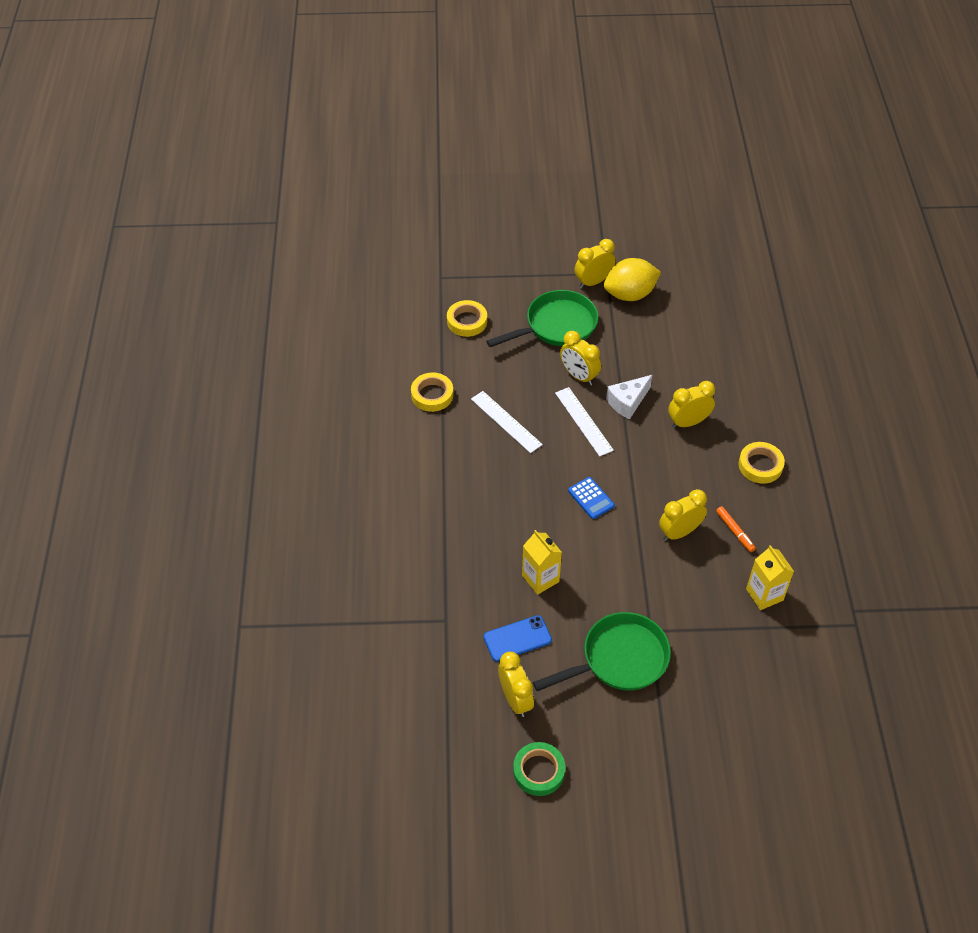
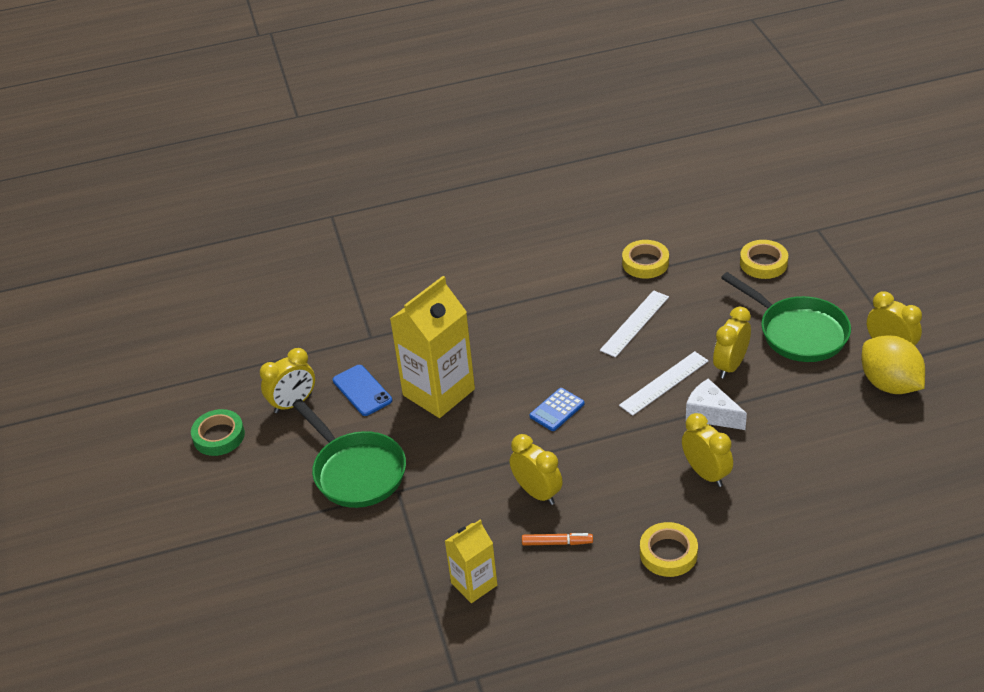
camera: 80 degrees right, 10 degrees down
yellow carton [522,530,562,595] -> yellow carton [390,276,475,418], size x1.77
orange marker [716,506,756,552] -> orange marker turned 135 degrees counterclockwise [522,533,593,546]

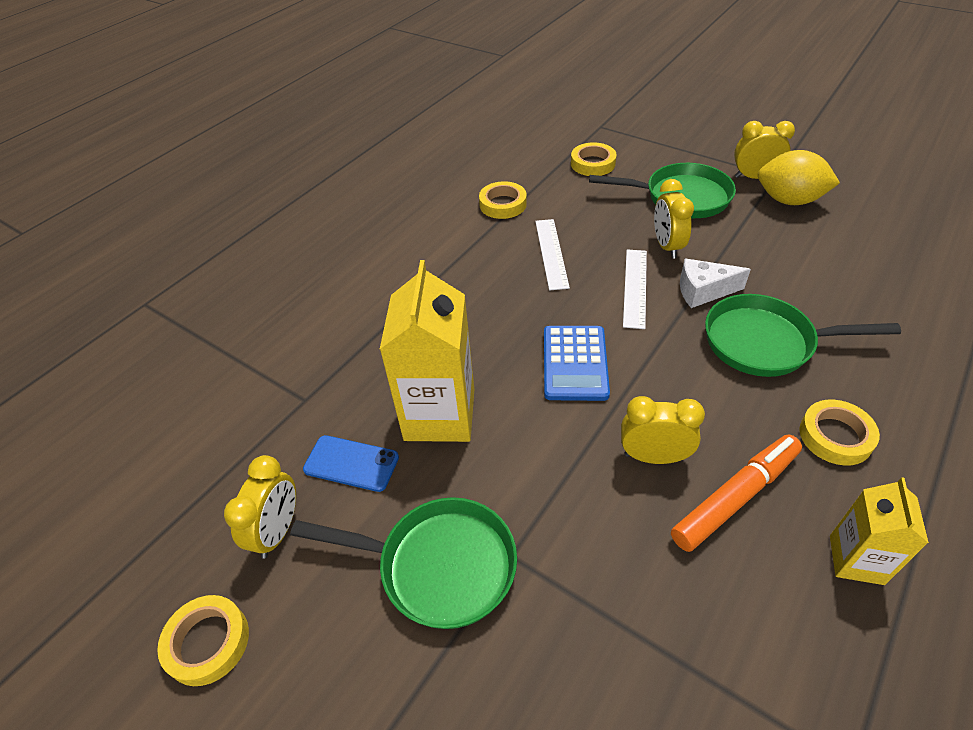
camera: 40 degrees left, 5 degrees up
green tape [191,409,245,456] -> yellow tape [157,595,249,686]
yellow carton [445,520,497,603] -> yellow carton moved to [830,477,929,585]
orange marker [522,533,593,546] -> orange marker [671,434,802,552], size x1.91
blue calculator [530,388,585,431] -> blue calculator [544,326,610,401], size x1.61
yellow clock [682,413,733,487] -> green pan [705,294,901,377]

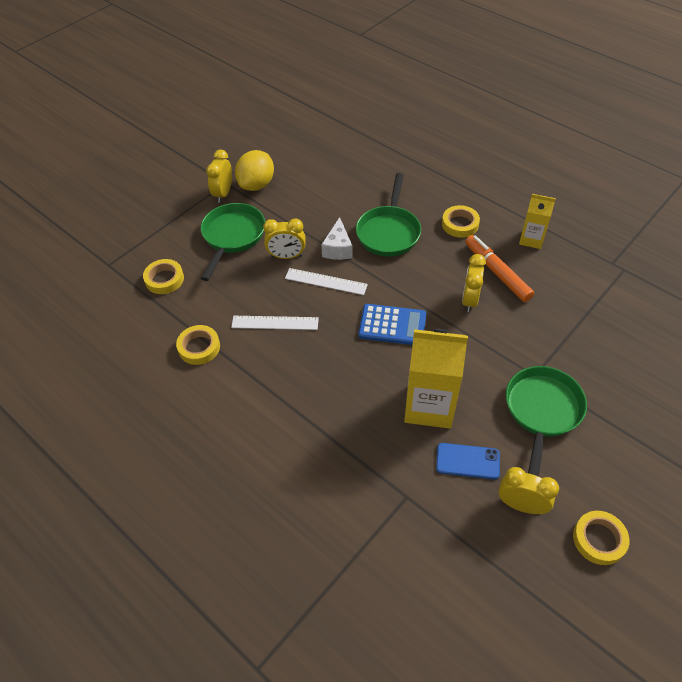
camera: 85 degrees left, 5 degrees up
blue phone [303,435,399,492] -> blue phone turned 75 degrees clockwise [436,443,500,480]

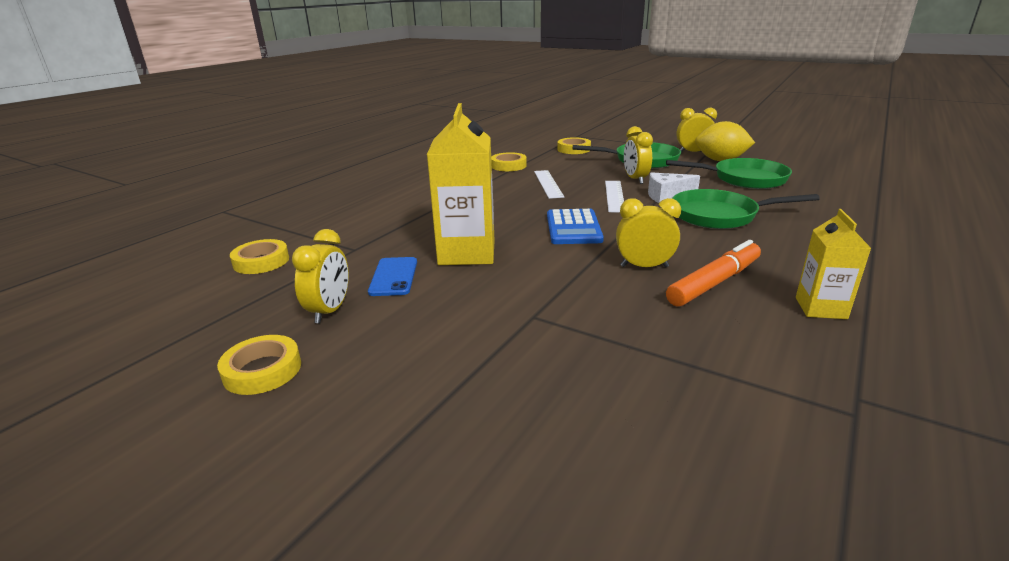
camera: 80 degrees right, 25 degrees down
yellow tape [442,205,480,238] -> yellow tape moved to [230,239,289,274]
green pan [506,366,587,477] -> green pan moved to [666,158,792,189]

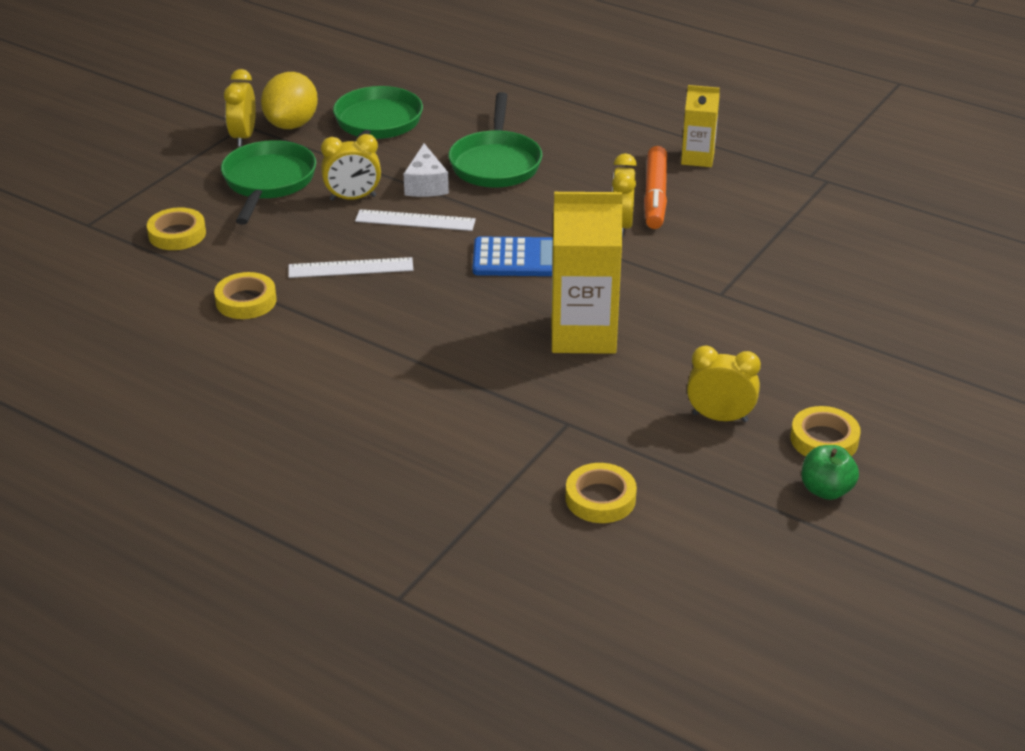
camera: 90 degrees left, 10 degrees up
blue phone [368,257,417,296] -> none
orange marker [666,240,761,307] -> orange marker turned 135 degrees counterclockwise [644,146,667,229]
none -> green apple [802,445,859,500]

